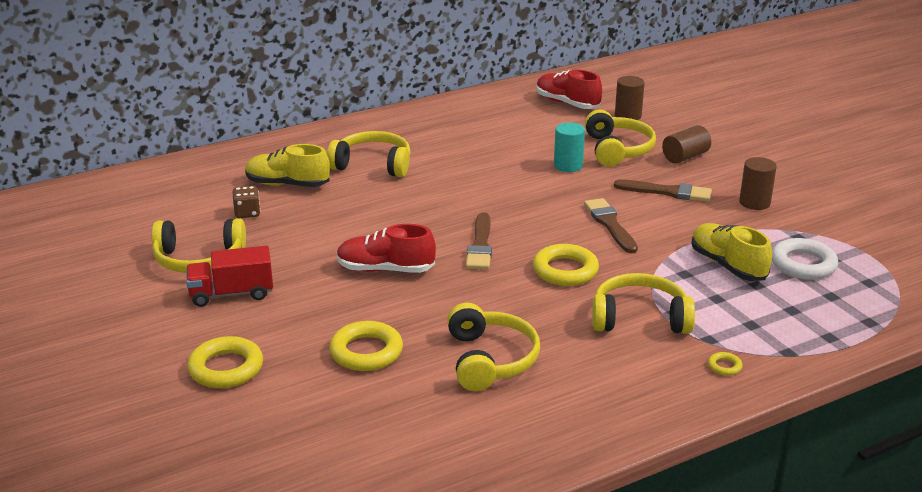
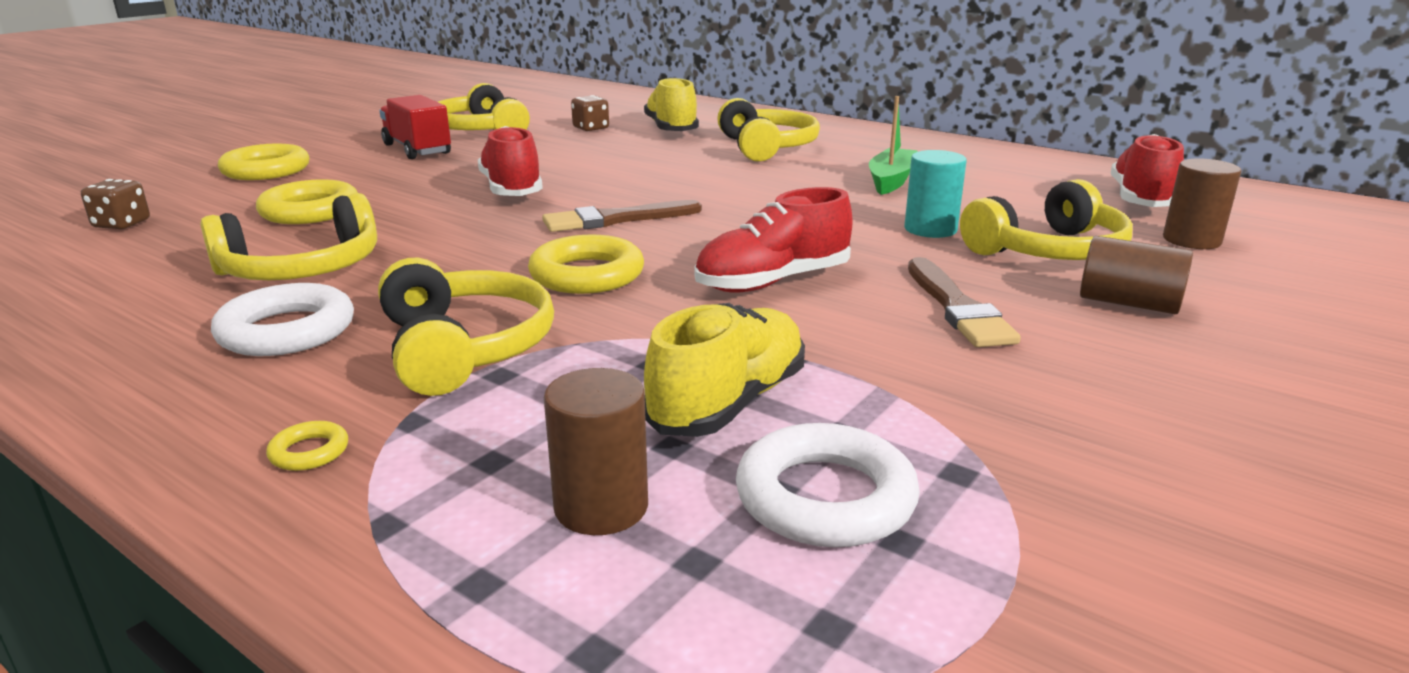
camera: 65 degrees right, 5 degrees down
brown brush [584,198,638,253] -> red shoe [694,187,853,292]
brown cylinder [739,157,777,210] -> brown cylinder moved to [544,368,648,535]
none -> brown dice [81,179,150,229]
none -> white ring [211,283,354,356]
none -> green boat [869,96,918,195]

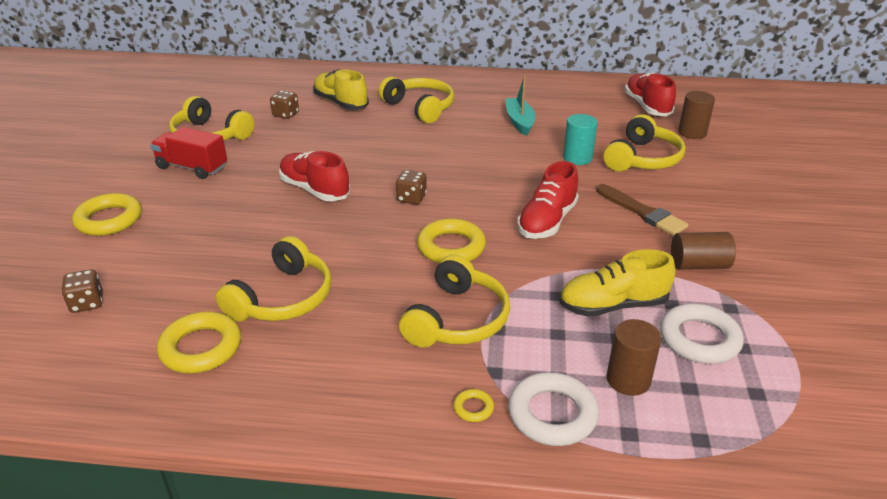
camera: 30 degrees left, 10 degrees up
white ring [211,283,354,356] -> white ring moved to [508,372,599,446]
yellow ring [256,179,358,224] -> yellow ring moved to [157,311,241,373]
yellow headphones [378,258,554,396] -> yellow headphones turned 75 degrees clockwise [399,254,510,347]
brown brush [542,200,702,232] -> brown dice [396,170,427,205]
yellow shoe [644,303,805,437] -> yellow shoe turned 105 degrees counterclockwise [559,249,676,317]
green boat [869,96,918,195] -> turquoise boat [505,76,535,136]
brown cylinder [1080,236,1193,314] -> brown cylinder moved to [671,232,736,270]

